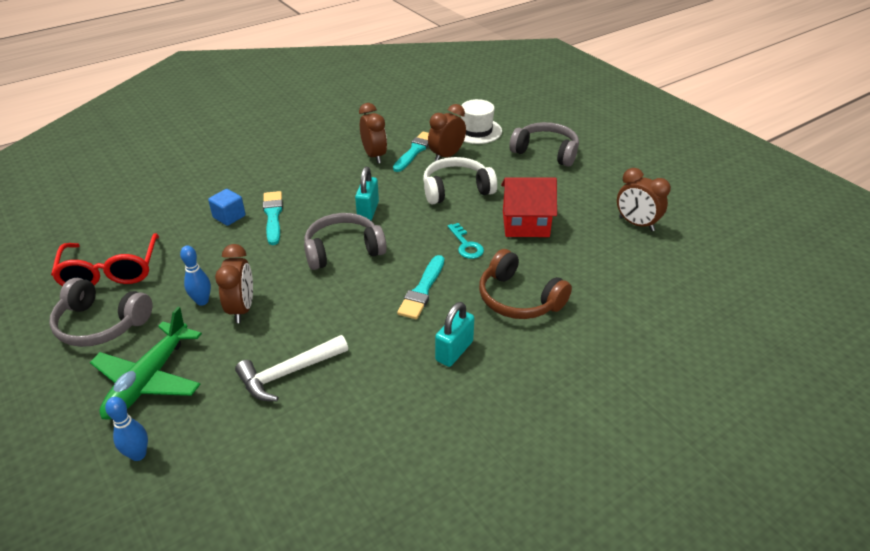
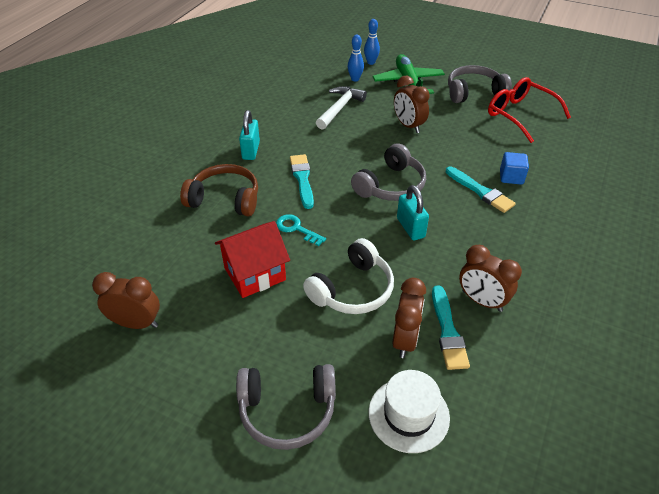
camera: 150 degrees right, 5 degrees up
blue bowling pin [180,246,211,306] -> blue bowling pin moved to [348,35,364,82]

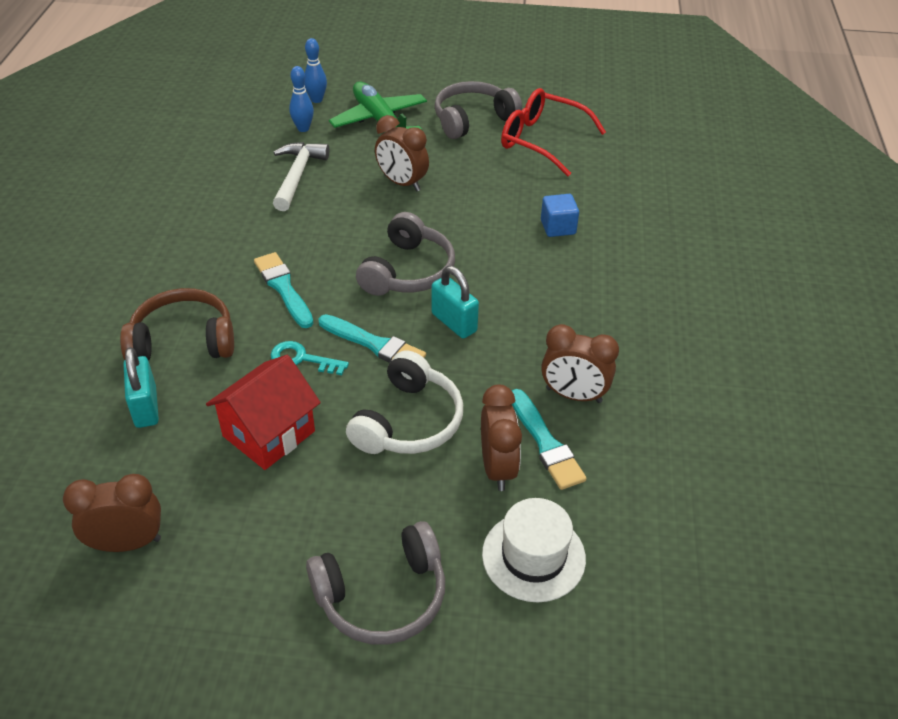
camera: 20 degrees left, 0 degrees up
turquoise padlock [239,110,260,160] -> turquoise padlock moved to [124,347,159,428]
turquoise brush [446,167,516,213] -> turquoise brush moved to [318,314,426,363]

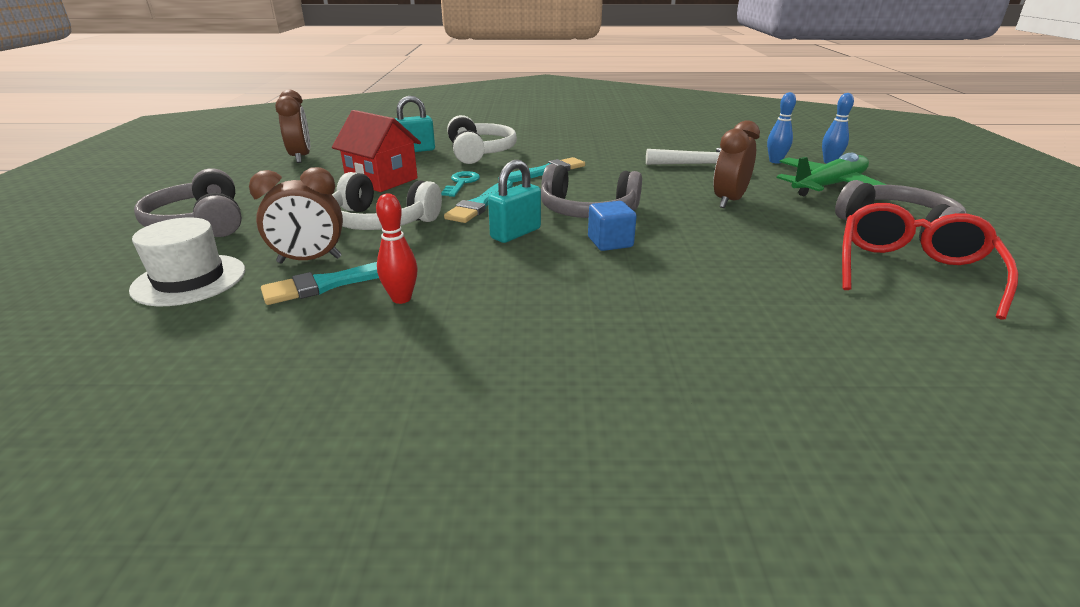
camera: 85 degrees right, 15 degrees down
brown headphones [120,288,234,361] -> white headphones [447,115,517,164]
blue cube [541,194,579,237] -> blue cube moved to [588,201,637,251]
brown clock [541,324,619,403] -> red bowling pin [376,194,418,304]

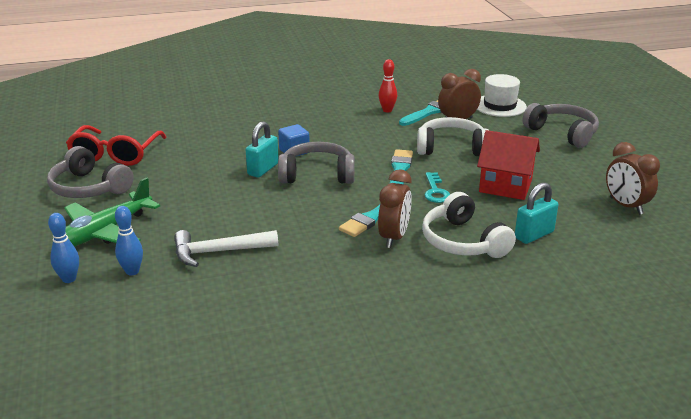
camera: 165 degrees right, 0 degrees up
turquoise padlock [488,160,541,243] -> turquoise padlock moved to [246,121,279,178]
brown clock [713,120,760,208] -> brown clock moved to [378,170,412,248]

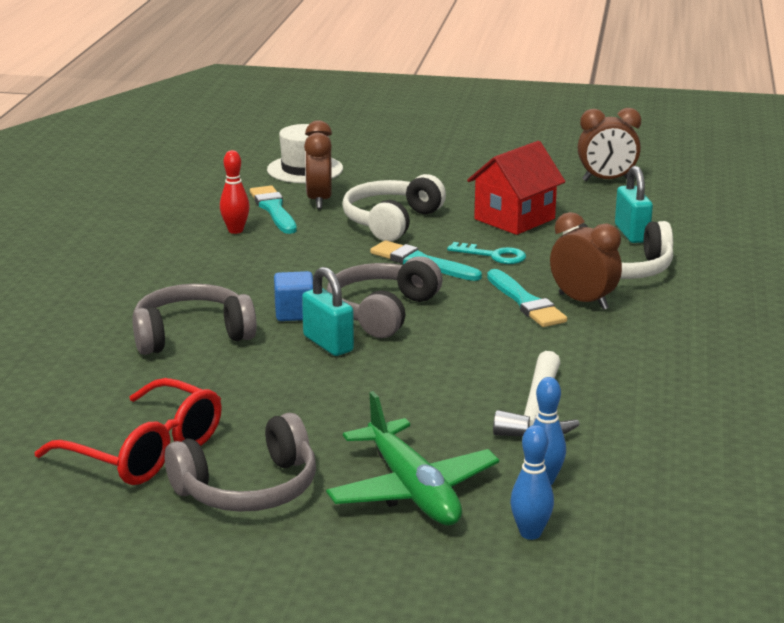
camera: 65 degrees left, 5 degrees down
grey headphones [523,103,599,148] -> grey headphones moved to [132,284,257,355]

